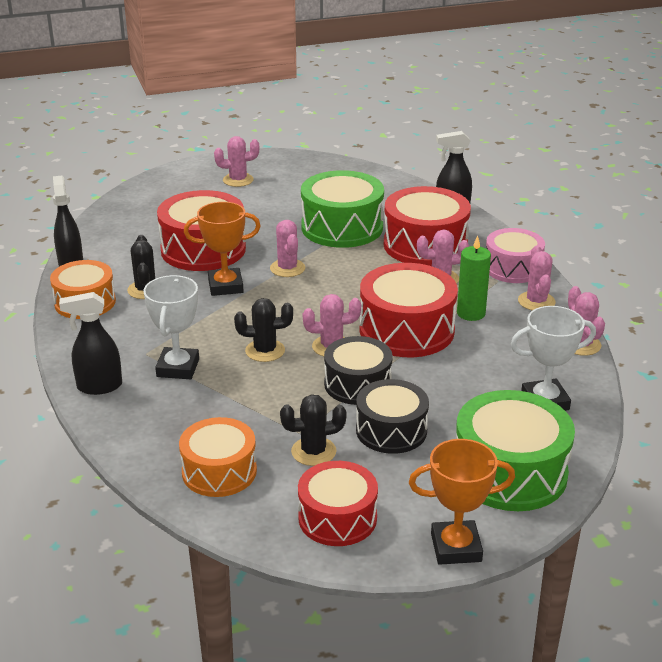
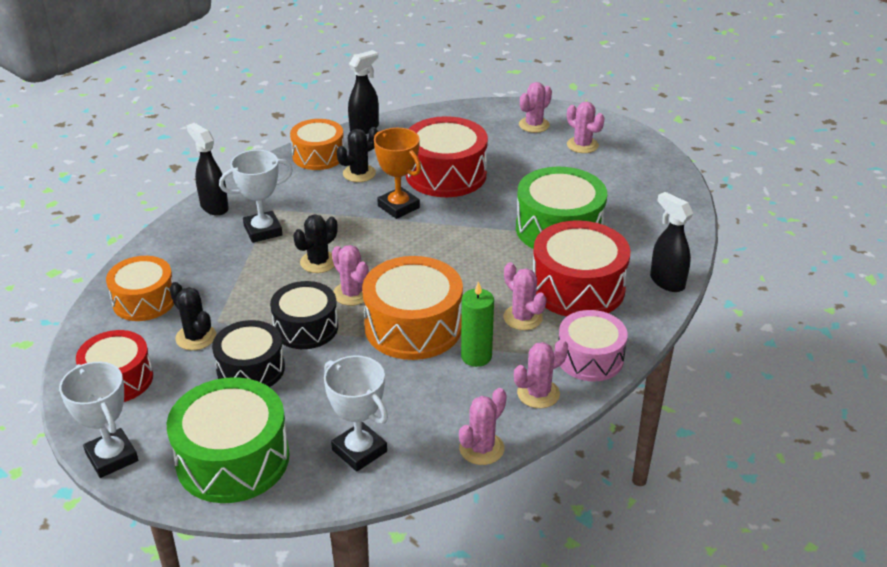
camera: 60 degrees right, 5 degrees up
black cactus [234,298,293,362] -> black cactus turned 75 degrees clockwise [293,215,338,273]
pink cactus [270,220,305,277] -> pink cactus moved to [519,82,552,133]
red drum [360,263,458,357] -> orange drum [362,256,463,360]
orange trophy [409,439,515,565] -> white trophy [59,362,138,478]

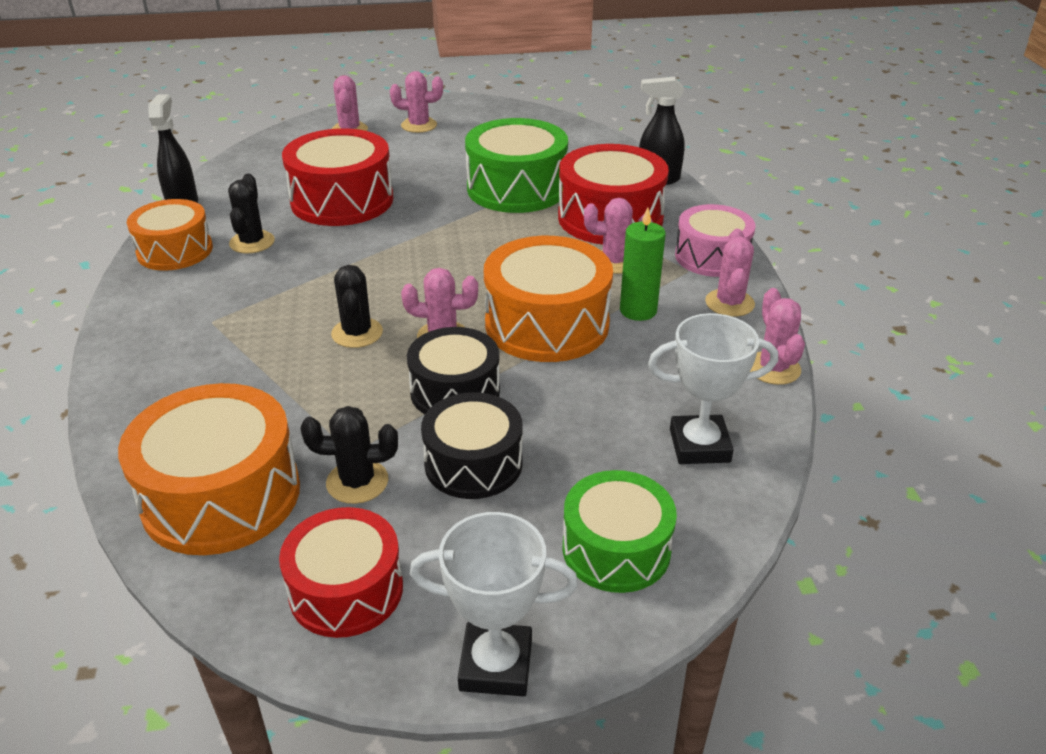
camera: 50 degrees left, 0 degrees up
orange drum [106,256,174,321] -> orange drum [118,383,300,555], size x1.52
green drum [167,377,290,503] -> green drum [562,470,677,593], size x0.66
black spray bottle [186,123,229,216] -> none
white trophy [219,150,293,243] -> none
orange trophy [374,128,421,219] -> none

